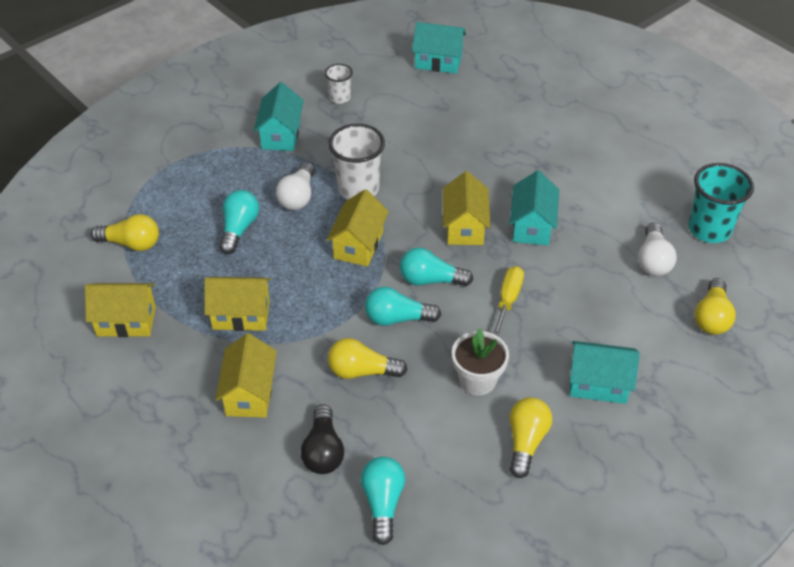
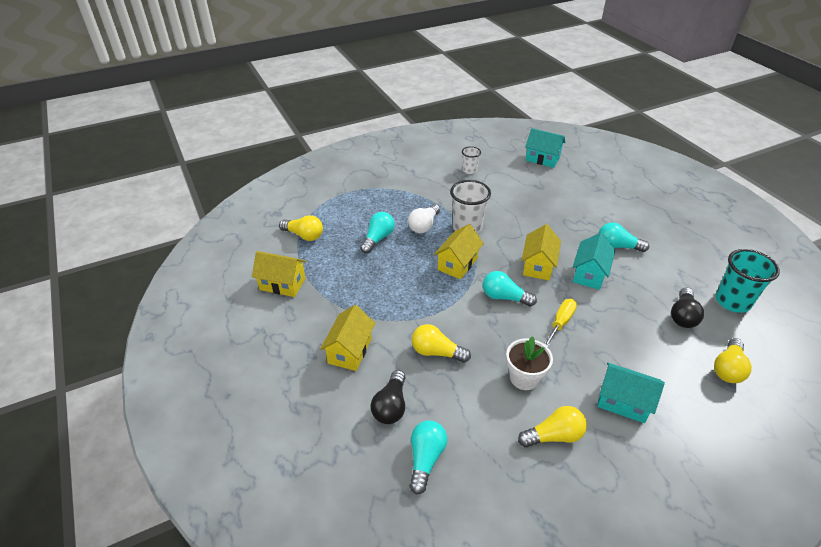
camera: 15 degrees right, 5 degrees down
yellow house [204,277,271,331] -> none
turquoise house [254,82,304,151] -> none
turquoise light bulb [365,287,441,326] -> turquoise light bulb moved to [598,222,649,252]
yellow light bulb [510,397,553,478] -> yellow light bulb turned 45 degrees clockwise [518,406,587,448]
white light bulb [638,223,677,276] -> black light bulb [671,287,704,328]

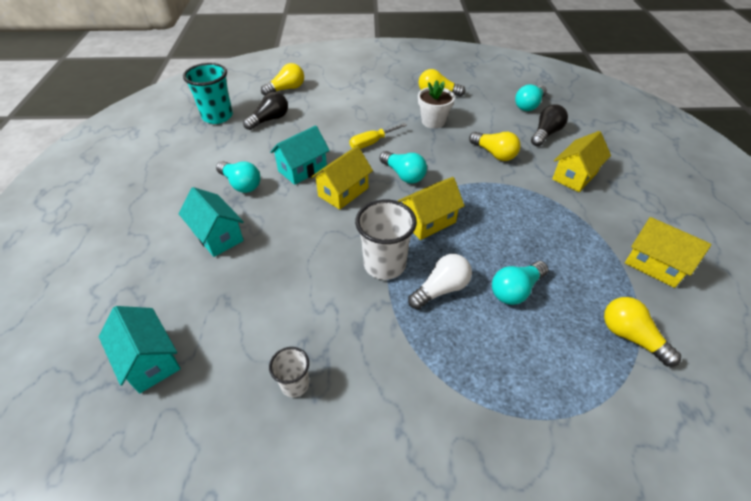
camera: 155 degrees left, 5 degrees up
turquoise house [597,363,665,423] -> turquoise house moved to [179,187,244,257]

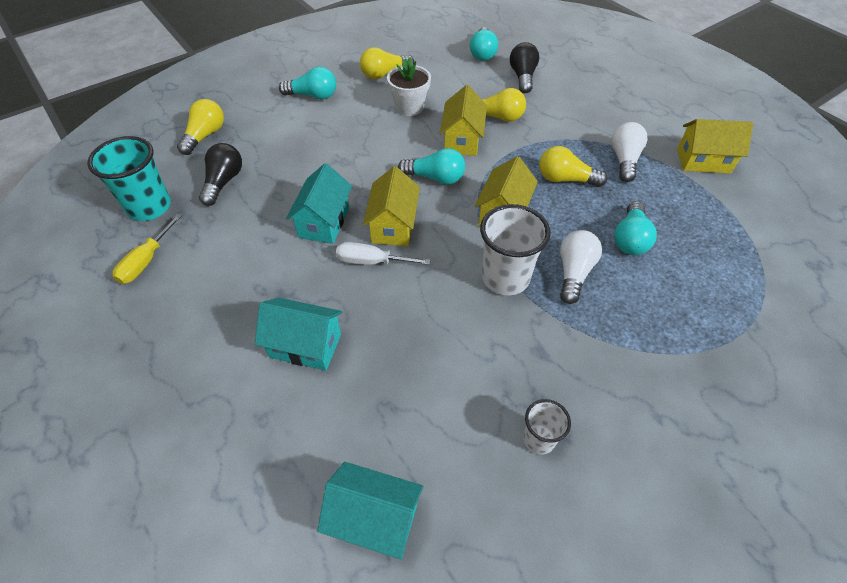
camera: 35 degrees left, 5 degrees up
turquoise light bulb [216,161,260,193] -> turquoise light bulb moved to [279,67,336,99]
yellow screwdriver [349,123,407,149] -> yellow screwdriver moved to [112,214,182,284]
yellow house [552,131,611,192] -> yellow house moved to [440,85,487,156]
yellow light bulb [604,297,681,367] -> yellow light bulb moved to [539,146,607,187]
none -> white screwdriver [336,242,431,265]
none -> white light bulb [611,122,647,182]

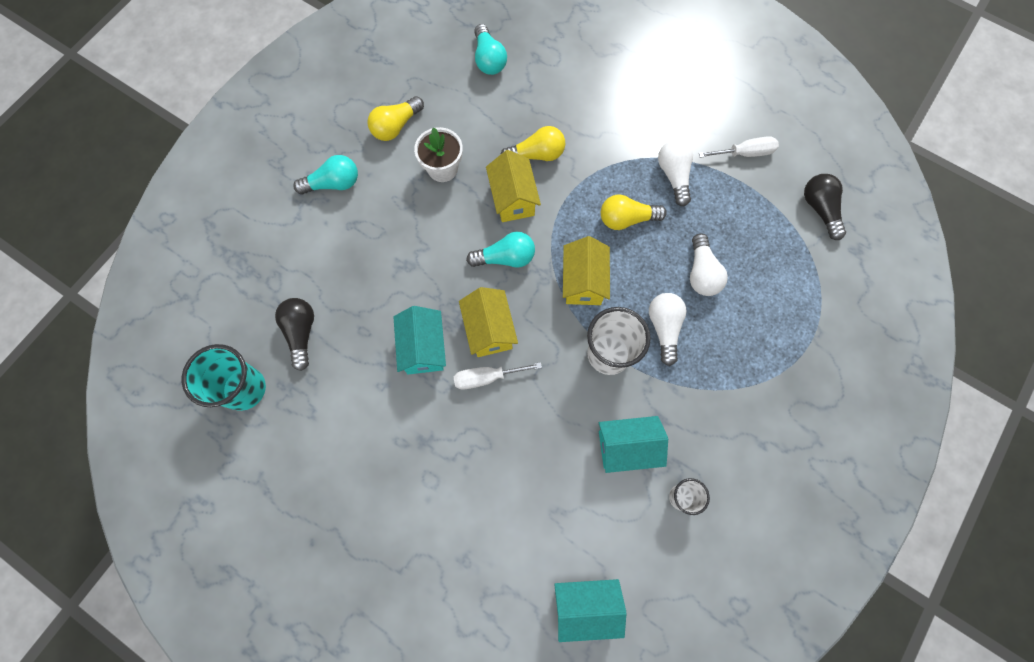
camera: 20 degrees left, 20 degrees up
yellow screwdriver [112,214,182,284] -> none
yellow light bulb [177,99,224,155] -> none
turquoise house [255,298,342,371] -> turquoise house moved to [599,416,668,473]
black light bulb [510,42,539,93] -> black light bulb moved to [804,174,846,240]
turquoise light bulb [614,201,657,255] -> white light bulb [690,233,728,296]
yellow house [677,119,753,174] -> white screwdriver [699,136,779,158]

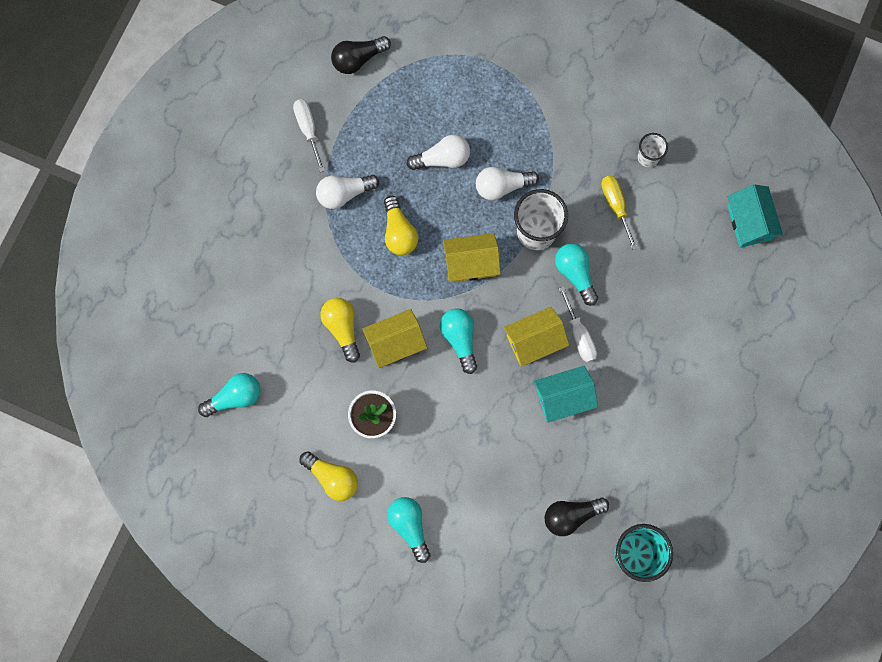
camera: 100 degrees left, 5 degrees up
turquoise house [599,416,668,473] -> yellow screwdriver [601,175,637,250]
none -> turquoise light bulb [555,243,598,306]

